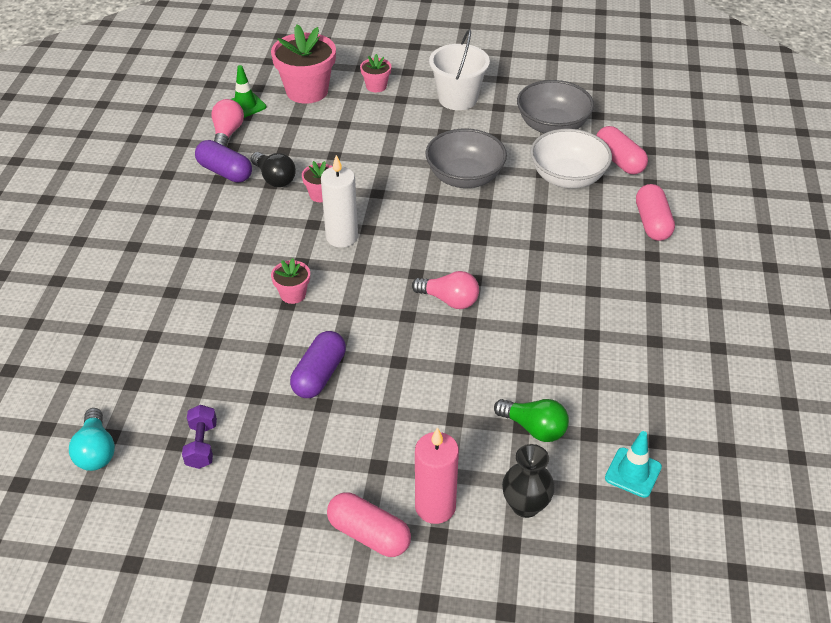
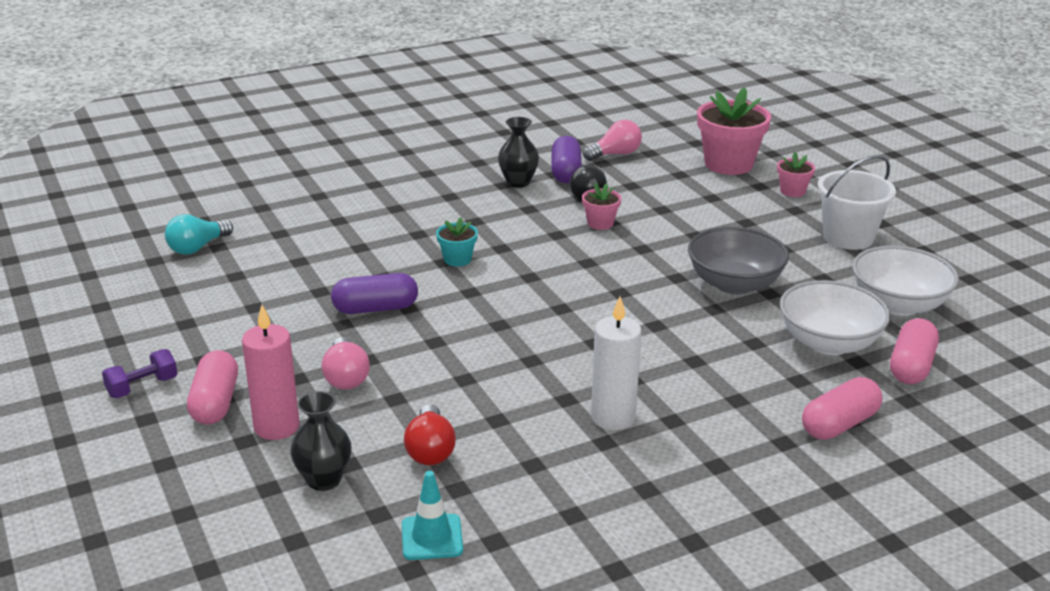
camera: 55 degrees right, 15 degrees down
purple dumbbell [182,405,217,469] -> purple dumbbell moved to [102,349,177,398]
green traffic cone [231,65,266,118] -> none
pink flower pot [271,258,310,304] -> turquoise flower pot [436,217,478,266]
white candle [321,155,358,248] -> white candle moved to [591,297,642,430]
pink light bulb [412,271,479,309] -> pink light bulb moved to [322,337,370,390]
green light bulb [494,399,569,442] -> red light bulb [404,404,456,465]
grey bowl [517,80,594,133] -> white bowl [852,246,959,316]
none -> black vase [498,117,539,188]

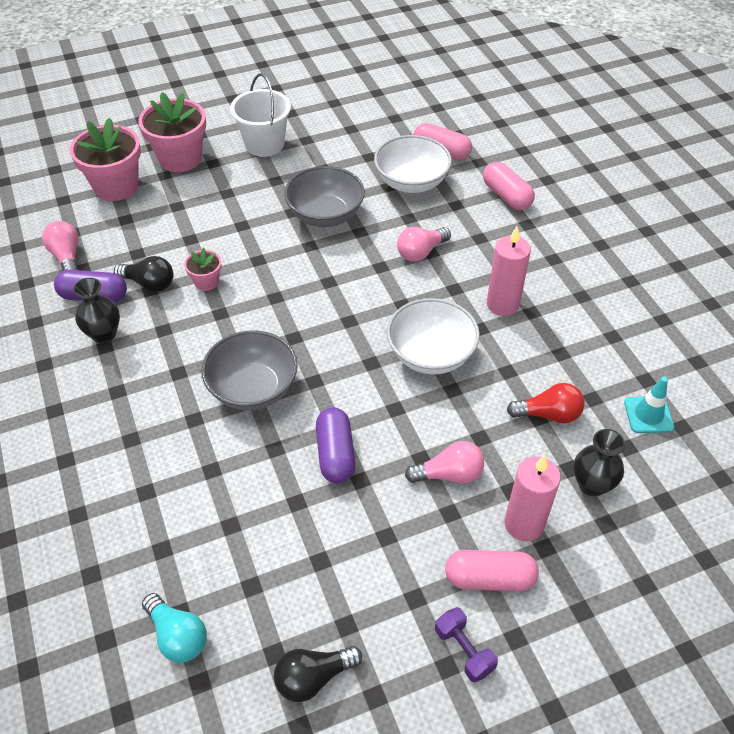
camera: 85 degrees left, 20 degrees up
turquoise flower pot [436,217,478,266] -> grey bowl [201,330,298,411]
white candle [591,297,642,430] -> pink candle [487,226,531,316]
pink flower pot [777,152,815,197] -> pink flower pot [138,92,206,172], size x2.02
white bowl [852,246,959,316] -> white bowl moved to [387,298,480,374]
none -> black light bulb [274,646,362,702]
none -> pink light bulb [397,227,451,262]

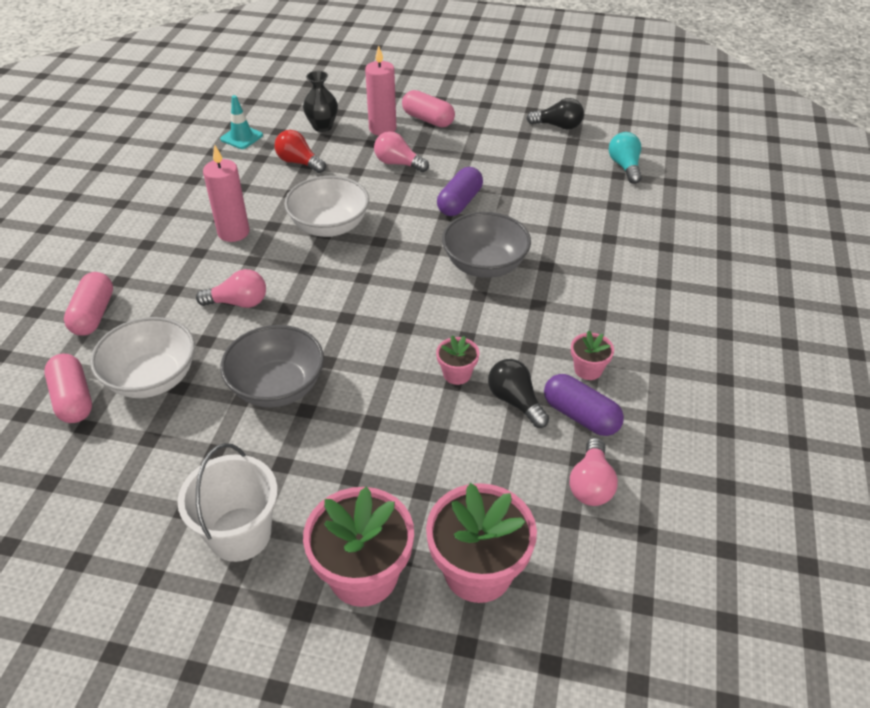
camera: 145 degrees left, 5 degrees down
black vase [73,278,120,343] -> pink flower pot [571,331,614,380]
purple dumbbell [435,607,498,682] -> none

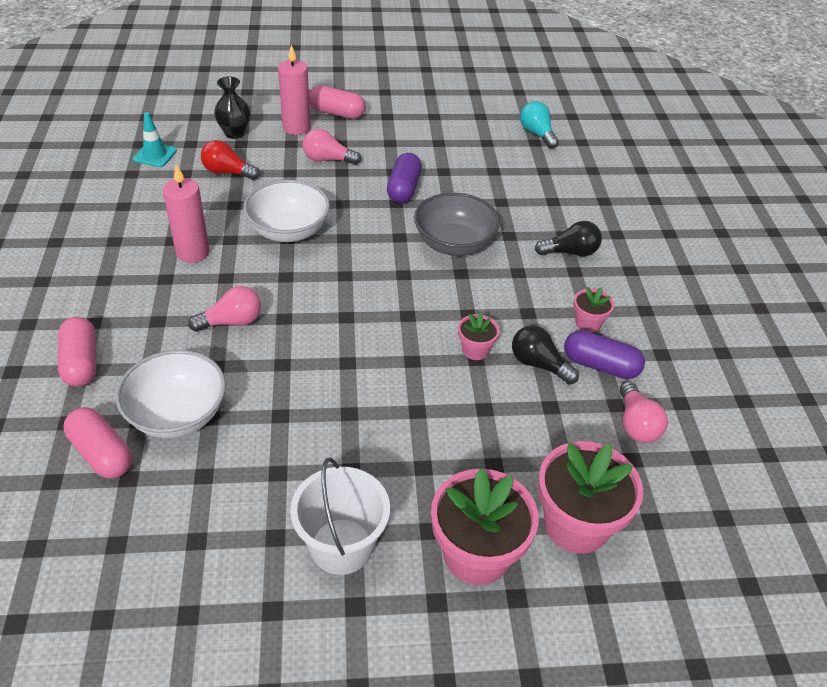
camera: 20 degrees left, 0 degrees up
grey bowl [220,325,324,407] -> none
black light bulb [526,98,584,130] -> black light bulb moved to [535,221,602,256]

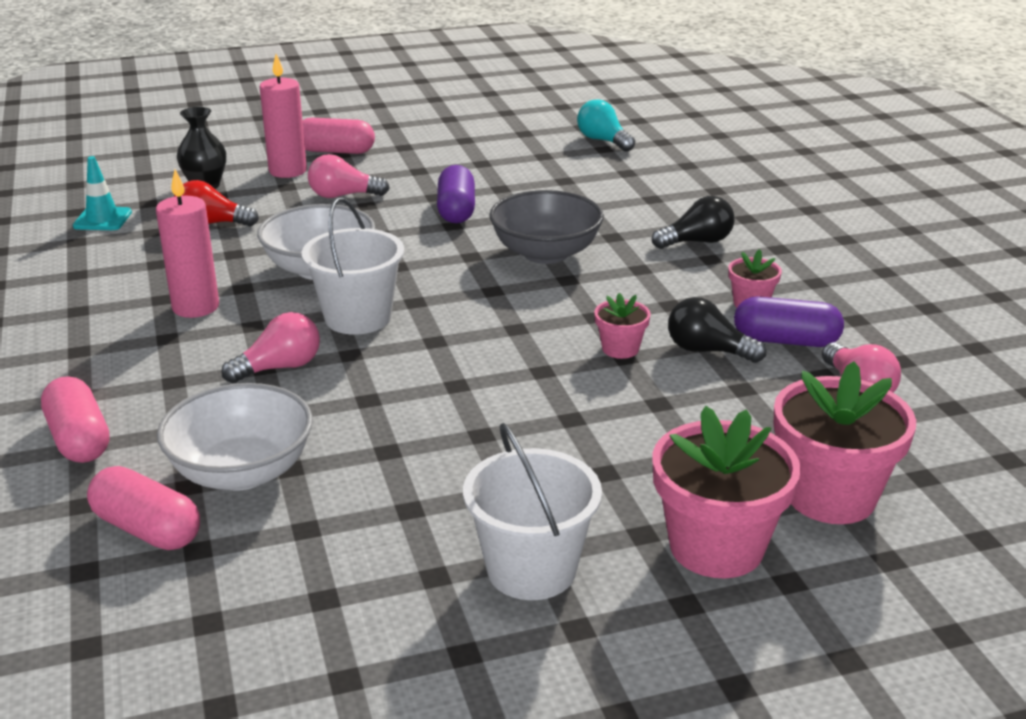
camera: 10 degrees left, 15 degrees down
none -> white bucket [302,198,404,335]

